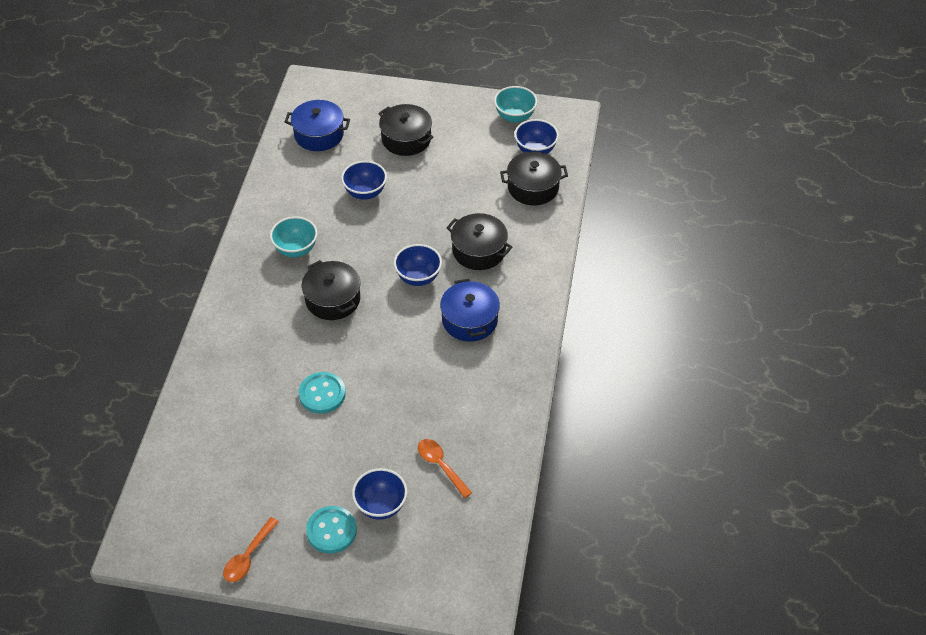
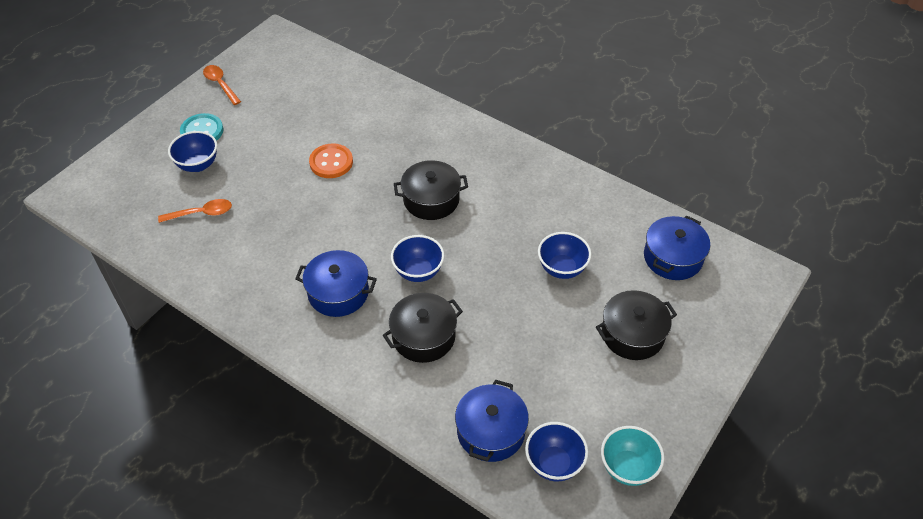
camera: 115 degrees right, 0 degrees up
turquoise bowl [270,216,318,258] -> none
turquoise button [299,372,346,414] -> orange button [309,143,353,178]
black pot [500,152,568,205] -> blue pot [455,380,529,462]

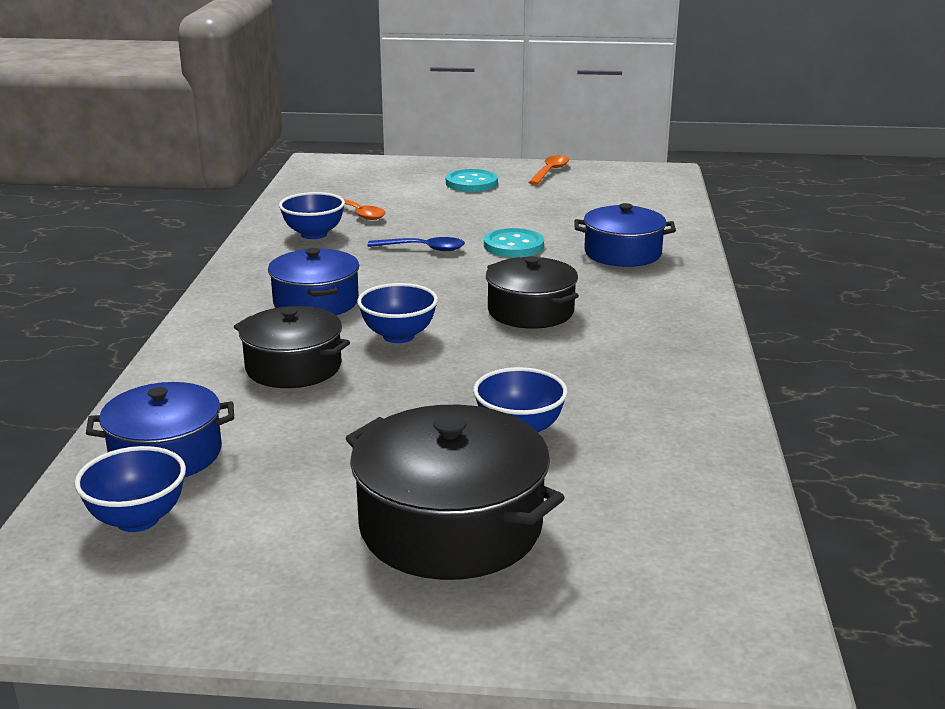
camera: 60 degrees right, 25 degrees down
blue bowl [168,131,217,172] -> blue bowl moved to [279,192,345,239]
orange button [309,143,353,178] -> turquoise button [484,228,544,257]
black pot [596,290,677,360] -> black pot [346,405,565,580], size x1.51
turquoise bowl [601,426,664,486] -> none
blue pot [644,215,710,280] -> blue pot moved to [574,203,676,267]
none -> blue spoon [368,237,465,251]

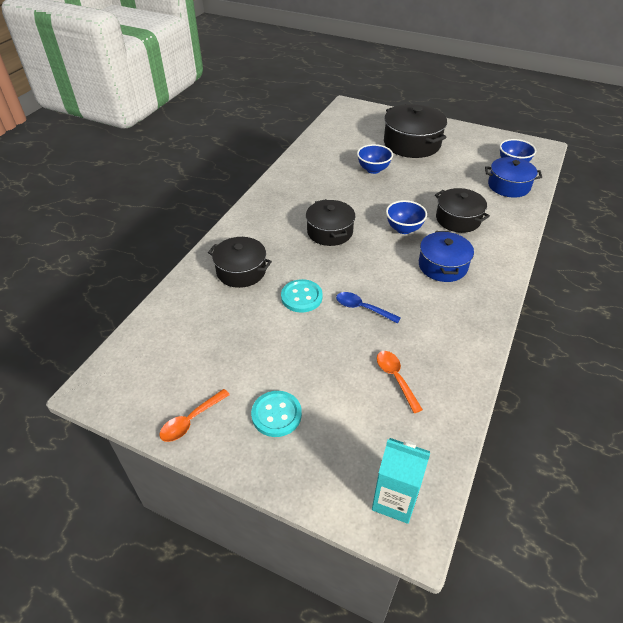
camera: 160 degrees left, 20 degrees up
blue bowl [279,192,345,239] -> none
blue pot [574,203,676,267] -> black pot [208,237,272,288]
none -> turquoise carton [372,438,430,524]

